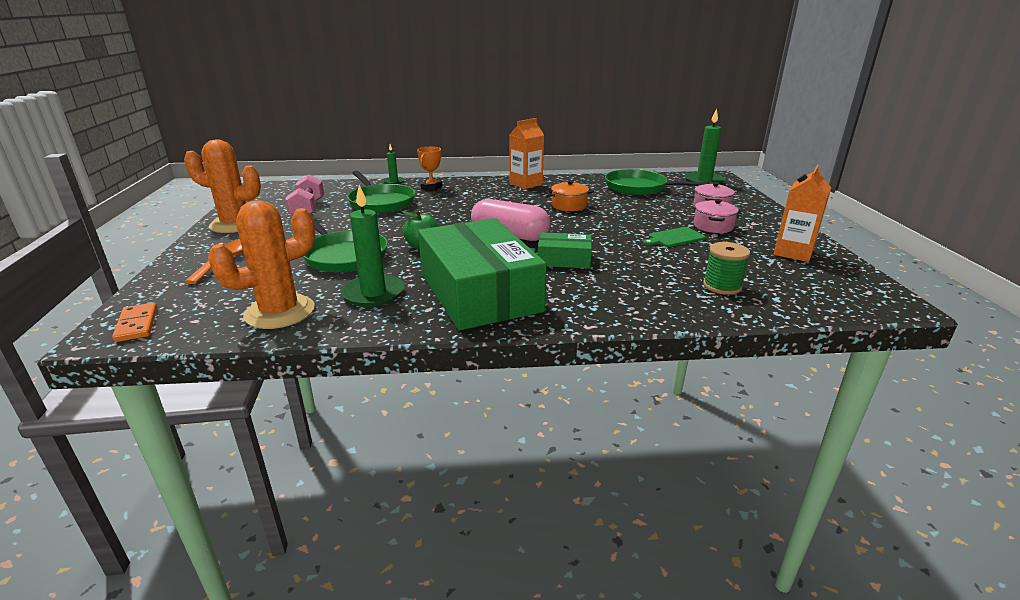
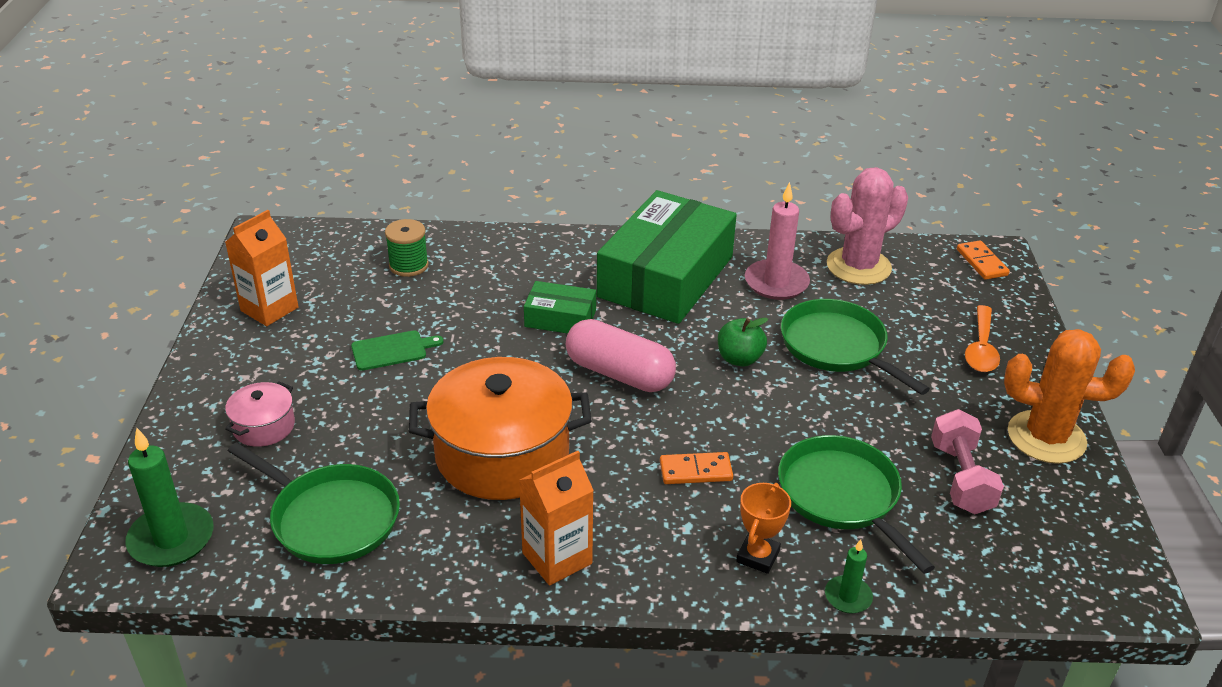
camera: 175 degrees left, 10 degrees up
orange cactus [208,200,316,329] -> pink cactus [827,167,908,285]
green candle [341,185,405,307] -> pink candle [745,182,810,300]
green box [418,218,547,330] -> green box turned 45 degrees clockwise [597,190,737,324]
orange pot [546,180,594,211] -> orange pot [409,357,592,500], size x2.14
pink pot [693,199,739,233] -> none
none -> orange domino [660,452,733,484]

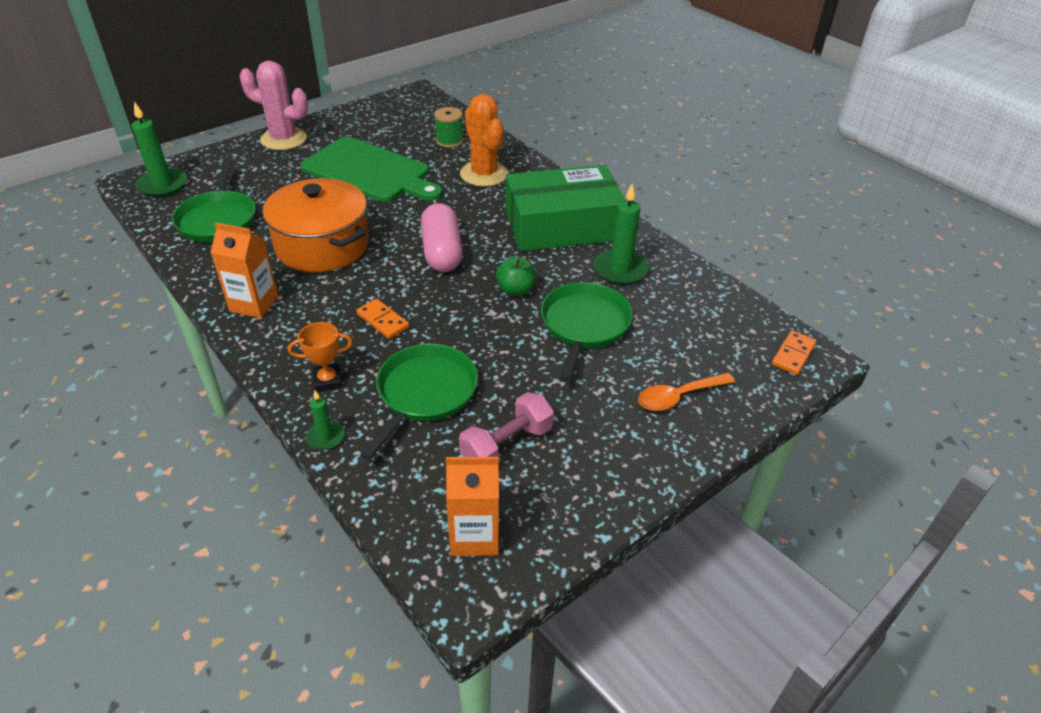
camera: 50 degrees right, 5 degrees up
orange carton [225,210,298,326] -> orange carton moved to [446,457,499,556]
pink pot [225,381,295,447] -> none
green cutting board [351,330,443,371] -> green cutting board [301,137,442,202], size x2.46
green box [524,281,596,333] -> none
pink candle [745,182,810,300] -> green candle [593,184,649,285]
pink cactus [827,167,908,285] -> pink cactus moved to [240,61,308,150]
orange cactus [1004,329,1135,464] -> orange cactus moved to [460,94,508,187]

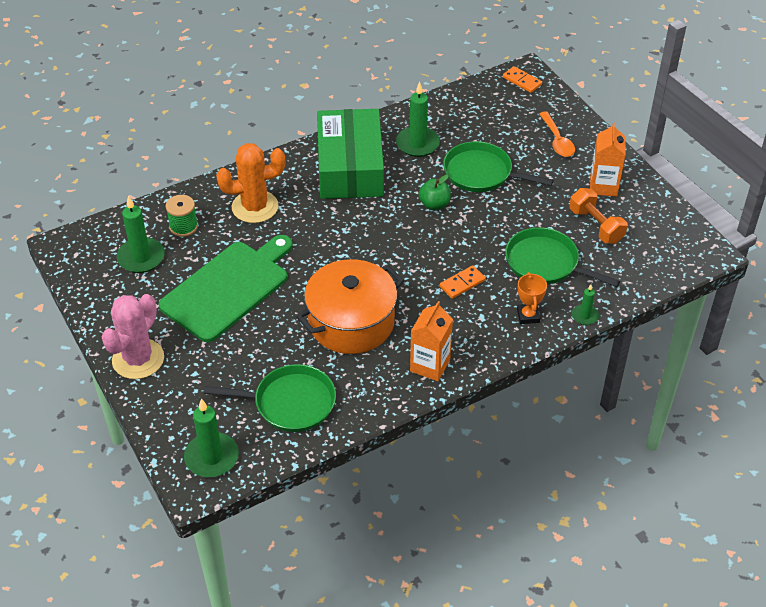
camera: 80 degrees left, 5 degrees up
pink capsule [421,203,463,272] -> none
orange carton [446,457,499,556] -> orange carton moved to [590,122,626,197]
pink dumbbell [459,392,554,457] -> orange dumbbell [569,188,627,244]
none -> green candle [116,196,165,273]

